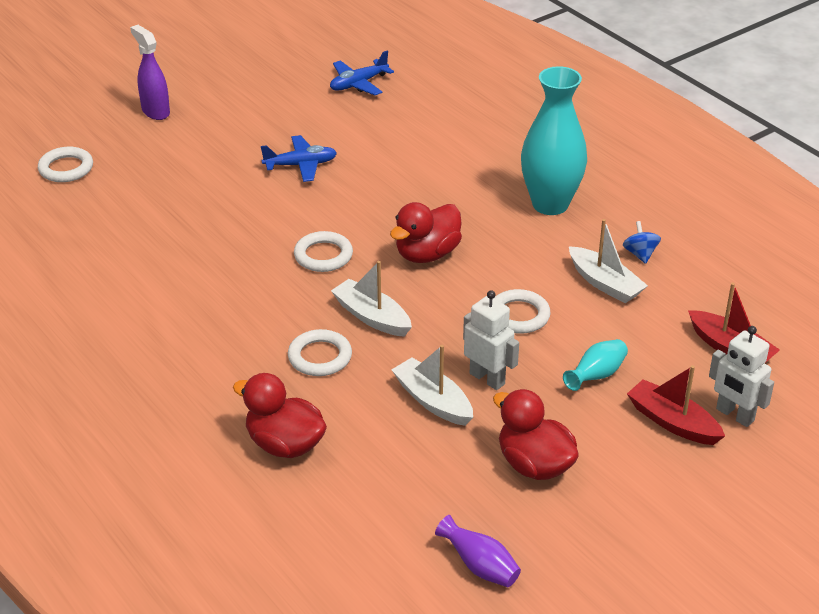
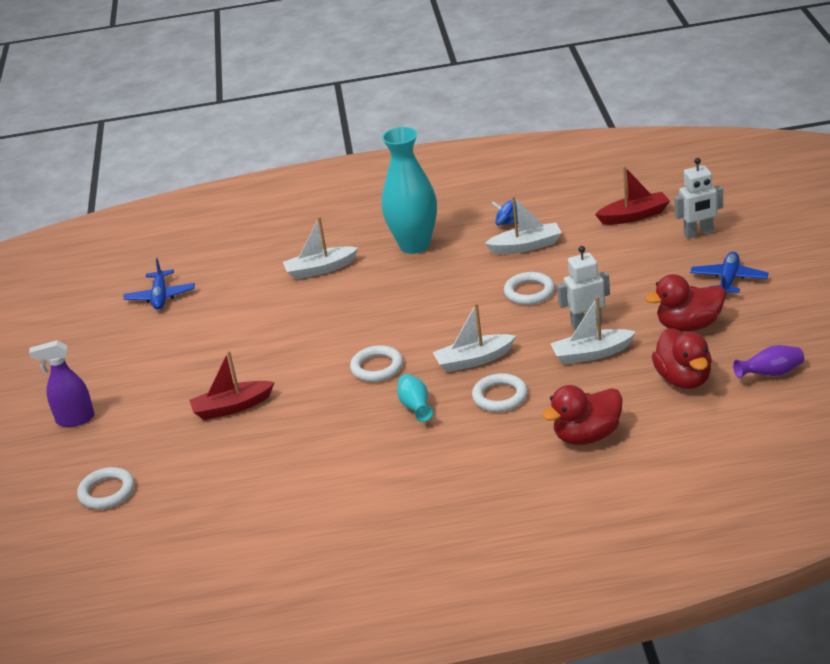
camera: 55 degrees left, 5 degrees down
blue plane [261,135,337,182] -> blue plane moved to [690,252,769,298]
red duck [390,202,462,263] -> red duck moved to [652,328,712,389]
turquoise vase [563,339,628,391] -> turquoise vase moved to [397,374,433,422]
red boat [627,365,725,445] -> red boat moved to [189,351,275,420]
none -> white boat [283,216,358,280]

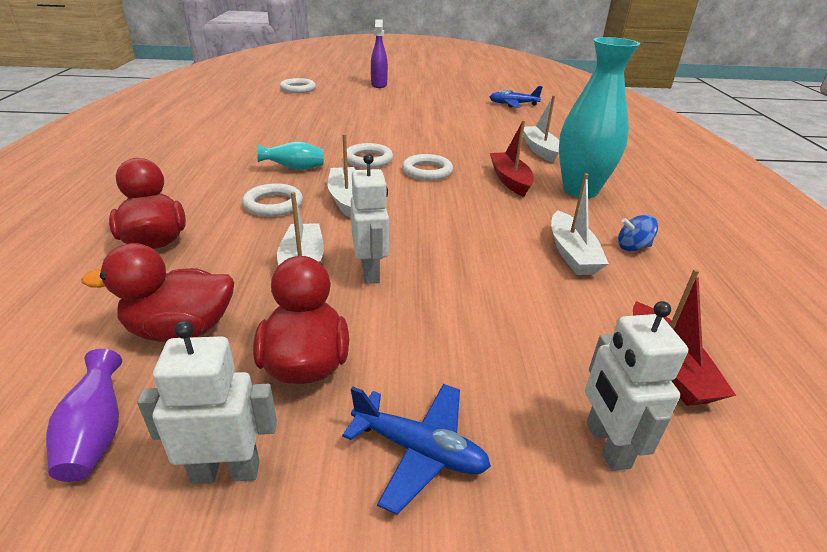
camera: 90 degrees right, 0 degrees up
red boat [189,351,275,420] -> red boat moved to [490,120,534,197]
blue spinning top [491,200,518,226] -> blue spinning top turned 120 degrees counterclockwise [618,215,658,251]
white ring [504,272,555,305] -> white ring moved to [402,154,453,181]
none -> white robot [137,321,277,484]

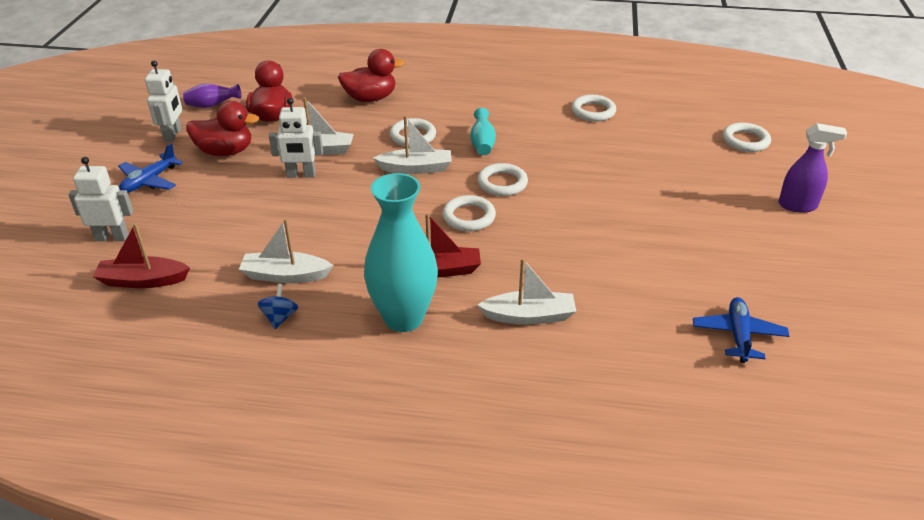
camera: 100 degrees right, 5 degrees up
none -> white ring [571,95,616,122]

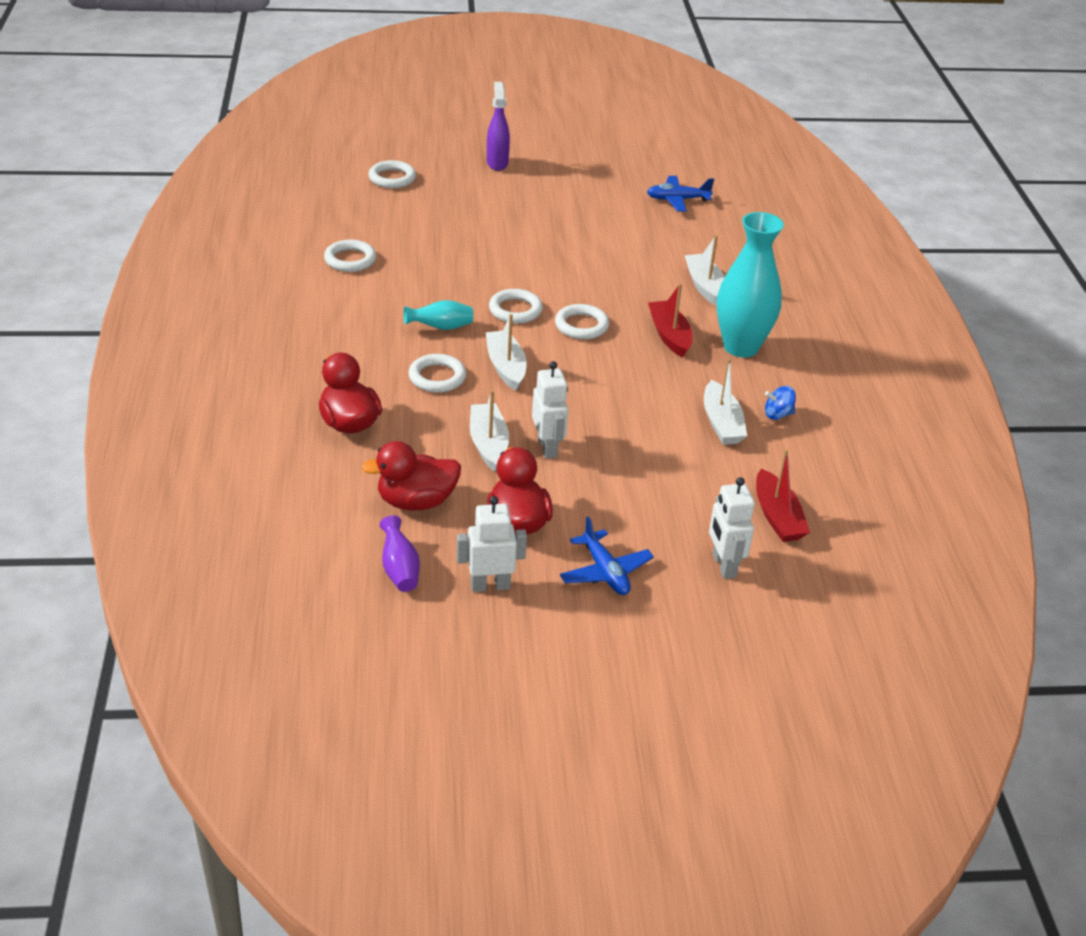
camera: 105 degrees left, 0 degrees up
blue plane [118,143,183,193] -> blue plane turned 45 degrees clockwise [560,517,654,595]

